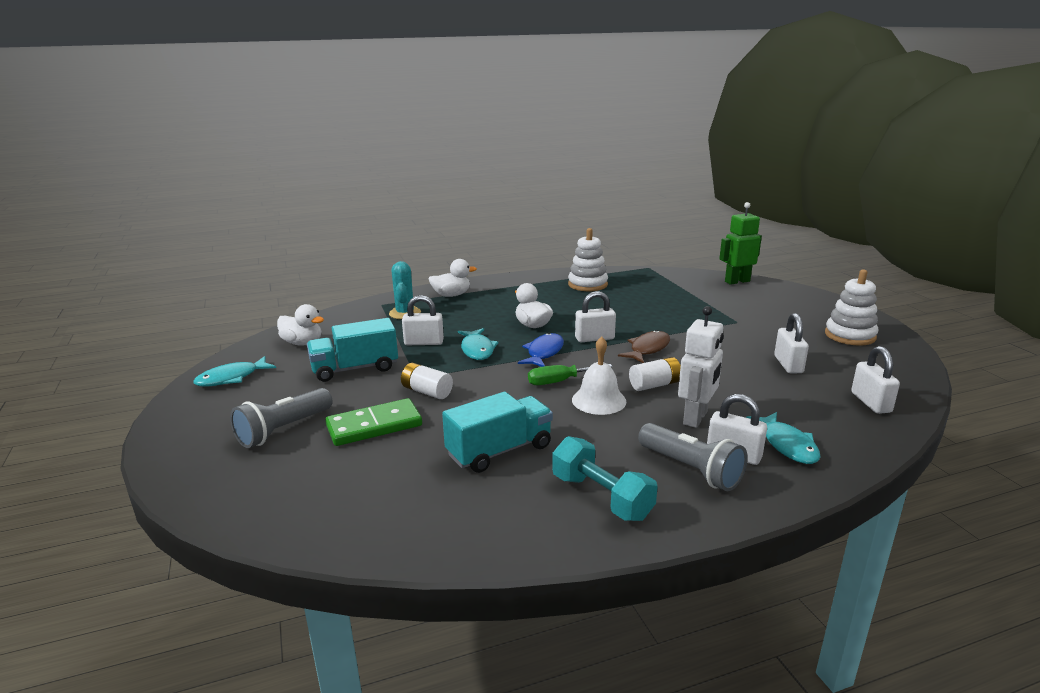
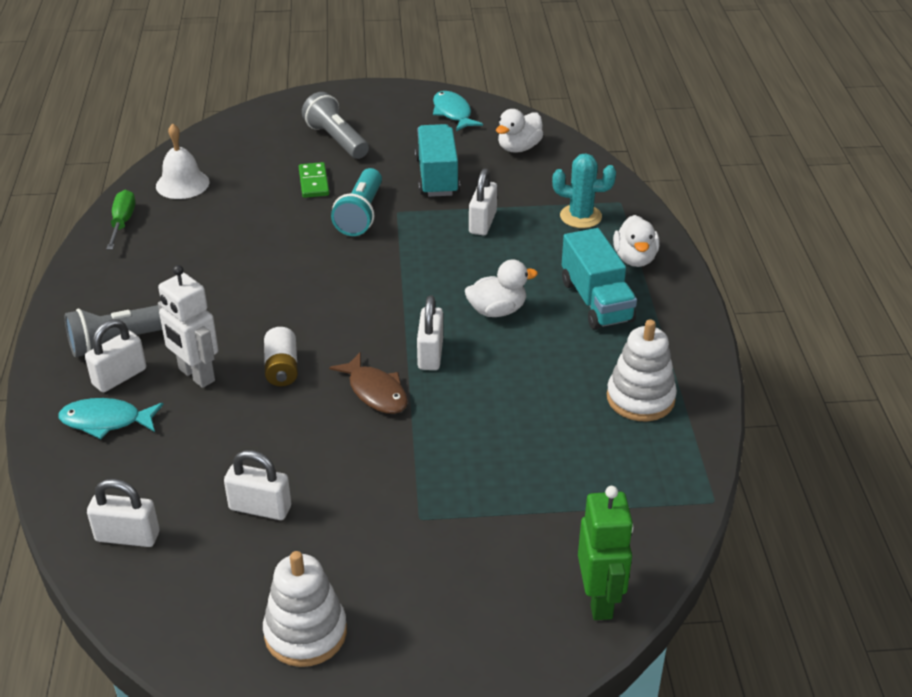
camera: 105 degrees right, 15 degrees up
green domino [325,398,422,446] -> green domino [299,162,329,198], size x0.66
white battery [401,363,453,399] -> turquoise flashlight [331,168,382,236]
turquoise truck [442,392,553,473] -> turquoise truck moved to [562,228,637,330]
turquoise fish [458,328,499,360] -> none
blue fish [518,333,564,367] -> none
green screwdriver [528,364,613,385] -> green screwdriver moved to [106,190,135,250]
turquoise dumbbell [552,436,658,521] -> none
white bell [572,336,627,415] -> white bell moved to [156,123,209,199]

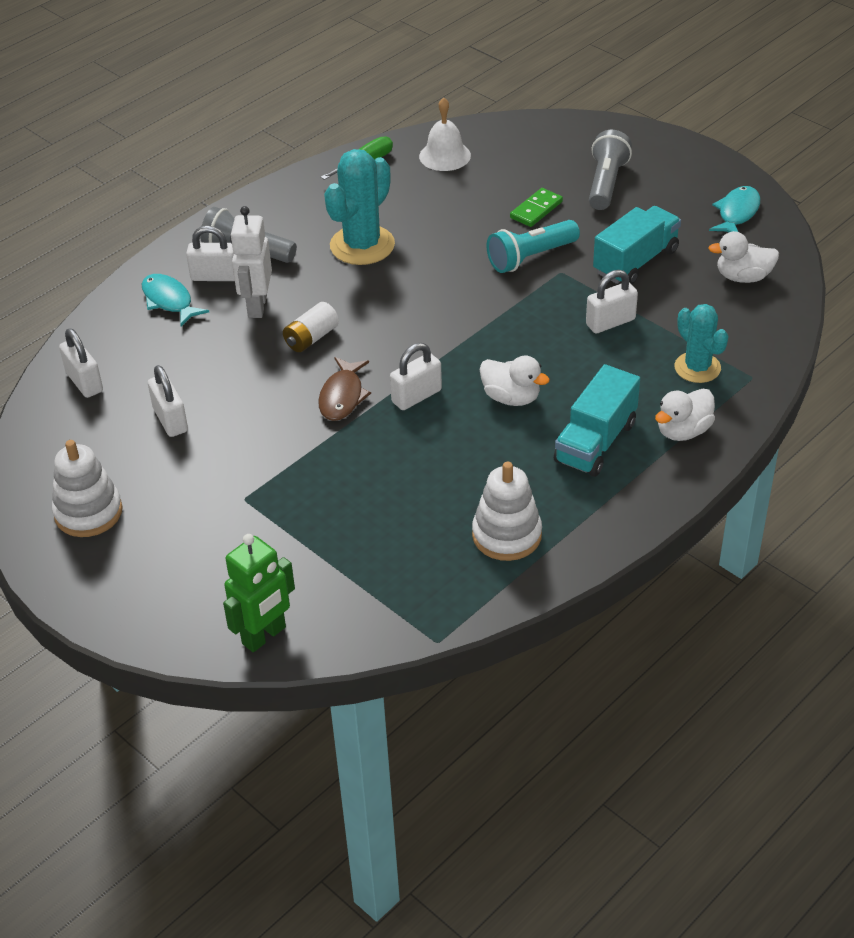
camera: 50 degrees right, 5 degrees up
none -> turquoise cactus [324,149,395,265]

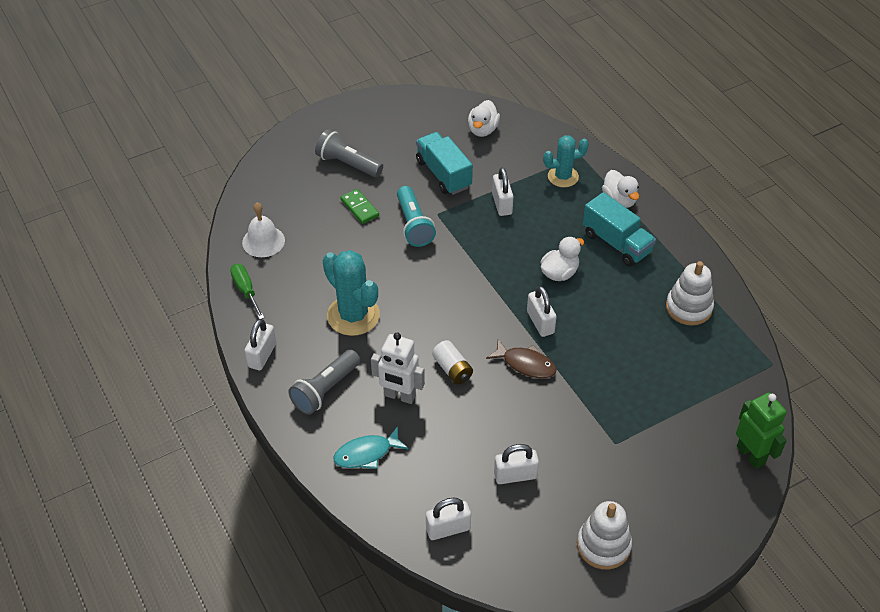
camera: 75 degrees left, 5 degrees up
white padlock [186,226,235,281] -> white padlock moved to [244,319,276,370]
turquoise fish [709,186,760,232] -> none

